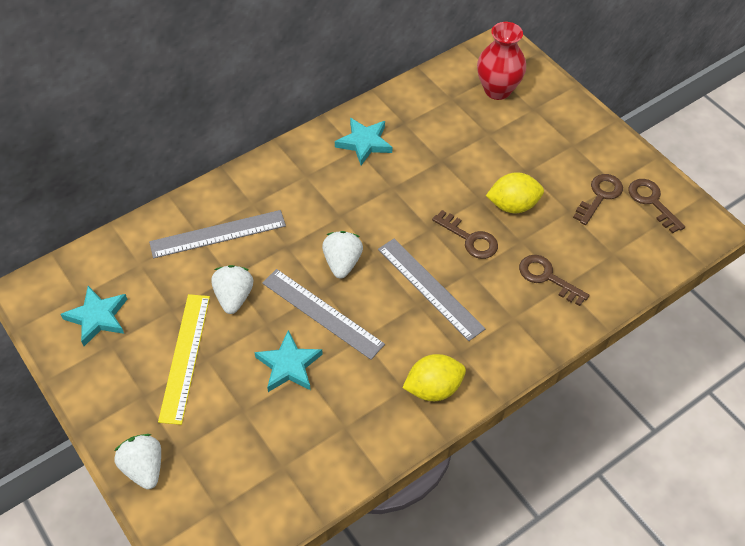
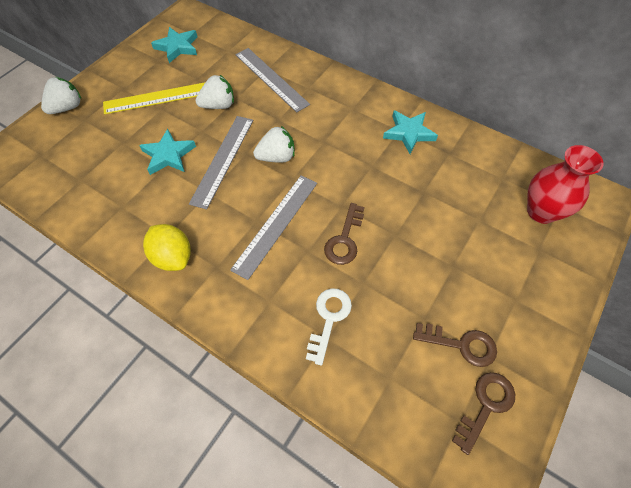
camera: 70 degrees right, 5 degrees up
yellow lemon [486,172,544,213] -> none
brown key [519,255,590,306] -> white key [306,288,352,365]

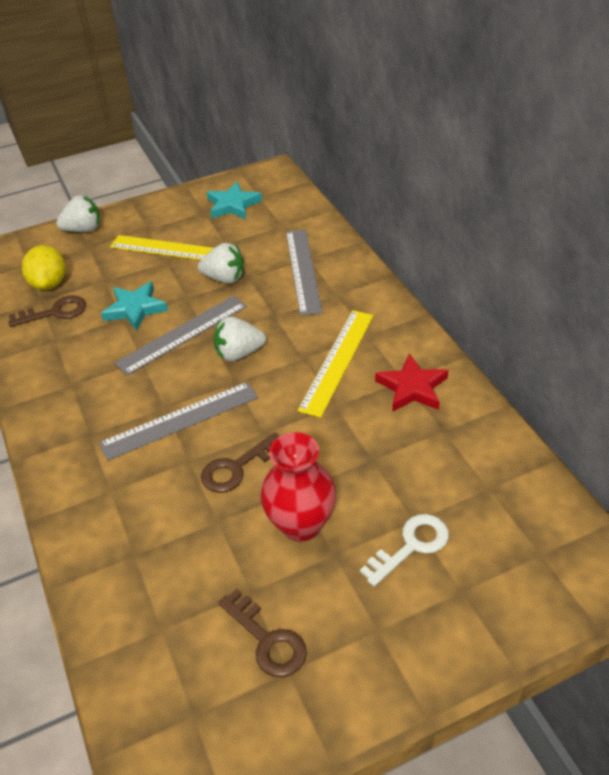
camera: 35 degrees right, 15 degrees down
yellow lemon [143,224,191,271] -> yellow lemon moved to [22,245,66,290]
white strawberry [253,126,295,163] -> white strawberry turned 150 degrees clockwise [214,316,266,361]
white key [306,288,352,365] -> white key moved to [360,514,449,587]
turquoise star [383,111,438,154] -> red star [375,354,448,412]
brown key [452,372,515,455] -> brown key moved to [8,295,86,327]
red vase [527,145,604,224] -> red vase moved to [260,432,336,542]
none -> yellow ruler [297,310,374,418]

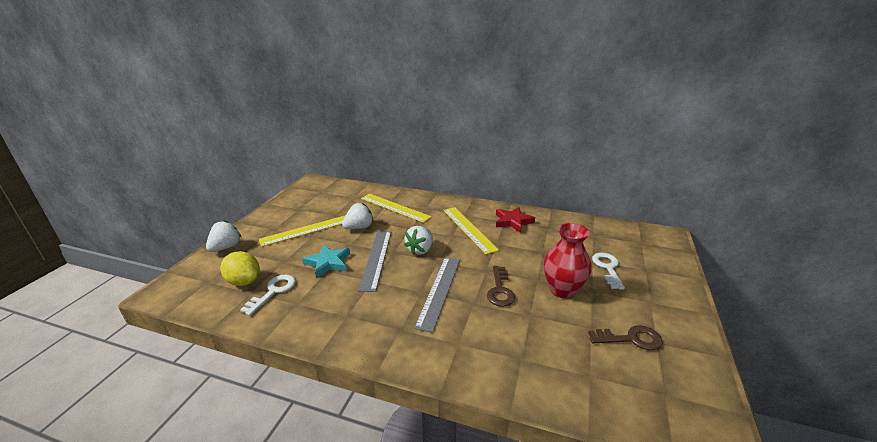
camera: 50 degrees left, 15 degrees down
brown key [8,295,86,327] -> white key [240,274,296,316]
turquoise star [207,182,262,219] -> none
grey ruler [286,229,323,316] -> yellow ruler [361,194,432,223]

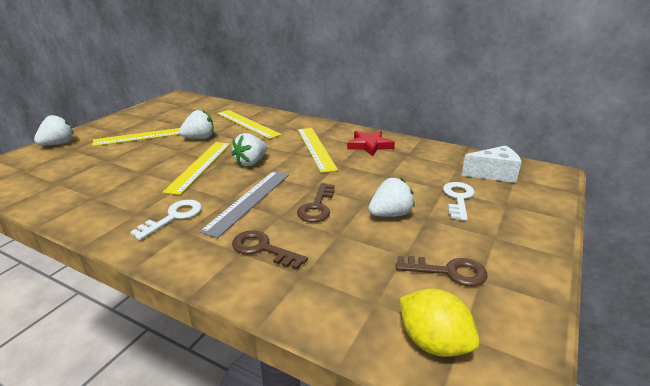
camera: 10 degrees right, 0 degrees up
yellow lemon [220,251,260,286] -> yellow lemon moved to [400,288,479,357]
white key [240,274,296,316] -> white key moved to [130,200,202,240]
turquoise star [302,245,350,278] -> none
grey ruler [358,231,391,292] -> yellow ruler [163,142,230,195]
red vase [544,223,592,299] -> white strawberry [368,178,415,217]
none -> brown key [232,230,308,269]
none -> white cheese [461,145,522,183]

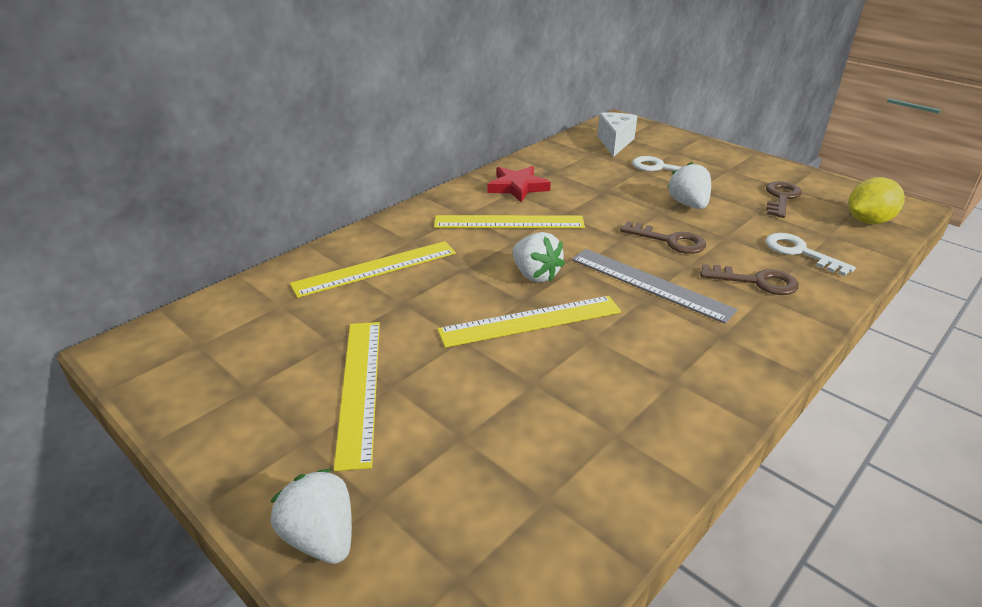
camera: 75 degrees left, 5 degrees up
white key [130,200,202,240] -> white key moved to [766,233,856,276]
yellow ruler [163,142,230,195] -> yellow ruler turned 45 degrees counterclockwise [438,296,621,348]
white strawberry [179,110,214,139] -> none
brown key [232,230,308,269] -> brown key turned 120 degrees counterclockwise [700,264,799,295]

